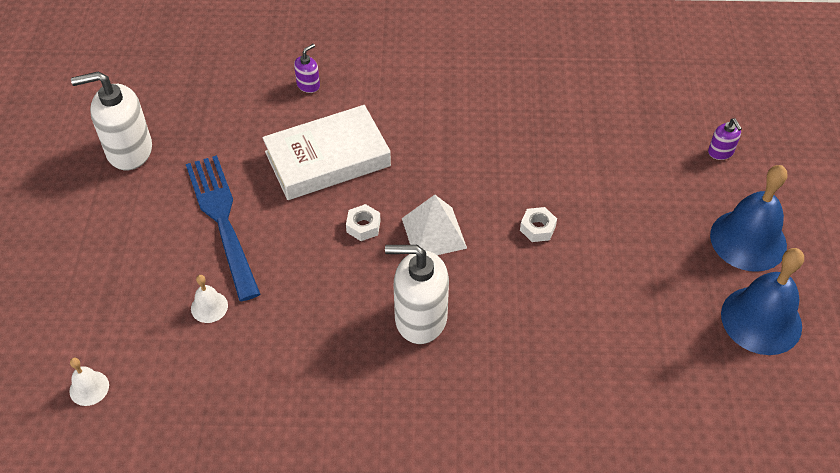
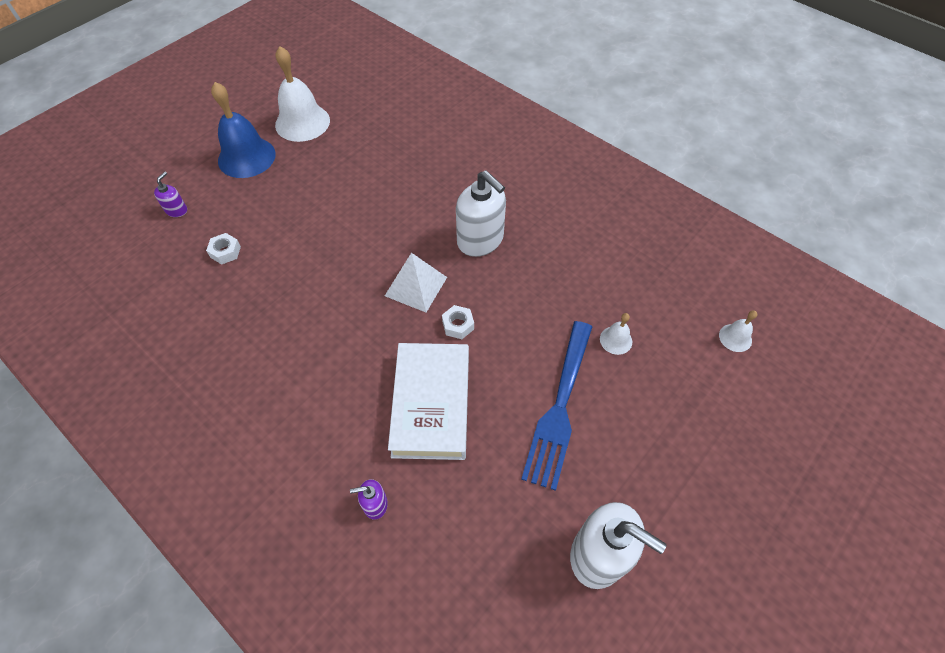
camera: 140 degrees left, 5 degrees up
white book [262,105,391,200] -> white book turned 75 degrees clockwise [388,343,469,460]
white nut [520,207,557,242] -> white nut moved to [206,233,241,264]
blue bell [721,248,804,355] -> white bell [275,46,330,142]

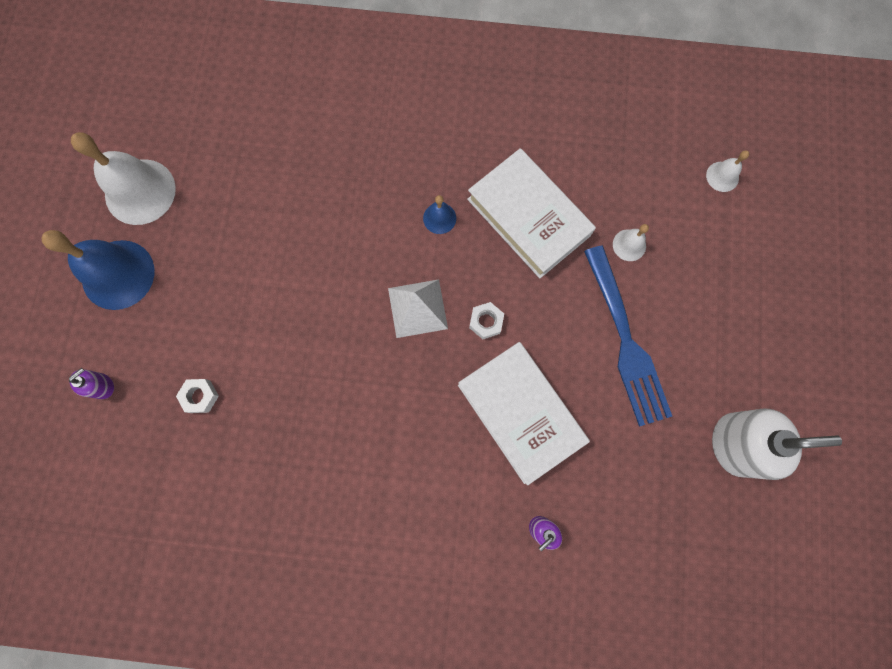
camera: 35 degrees left, 20 degrees up
purple soap dispenser [154,172,187,217] -> purple soap dispenser turned 60 degrees clockwise [69,368,114,399]
white soap dispenser [456,170,506,257] -> blue bell [423,195,456,234]
none -> white book [467,148,596,278]

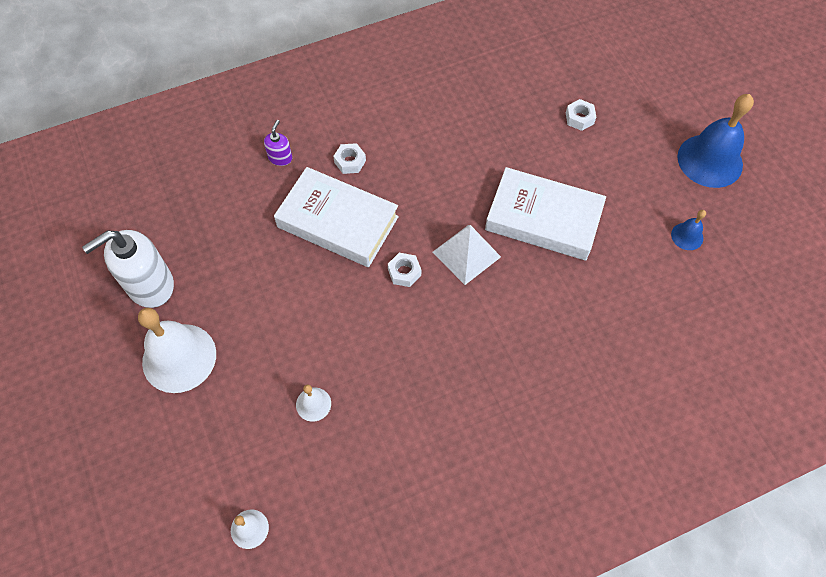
camera: 150 degrees right, 15 degrees down
purple soap dispenser [69,368,114,399] -> none
white bell [71,132,176,225] -> white bell moved to [138,308,216,393]
blue bell [423,195,456,234] -> blue bell moved to [671,210,706,250]
white book [467,148,596,278] -> white book moved to [485,167,606,261]
blue fork [584,245,672,426] -> none
none -> white nut [333,143,366,174]

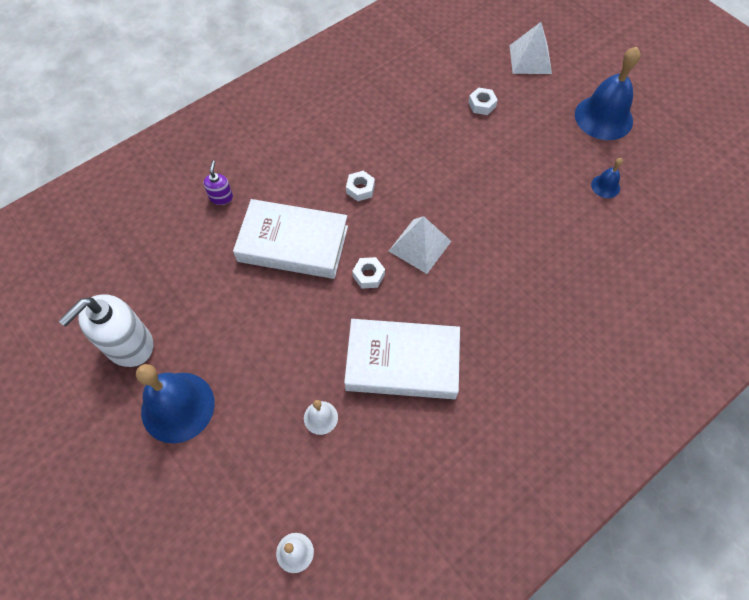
camera: 15 degrees left, 0 degrees up
white bell [138,308,216,393] -> blue bell [136,364,215,443]
white nut [333,143,366,174] -> white nut moved to [346,171,375,201]
white book [485,167,606,261] -> white book moved to [344,319,460,399]
none -> white pyramid [509,22,552,74]

